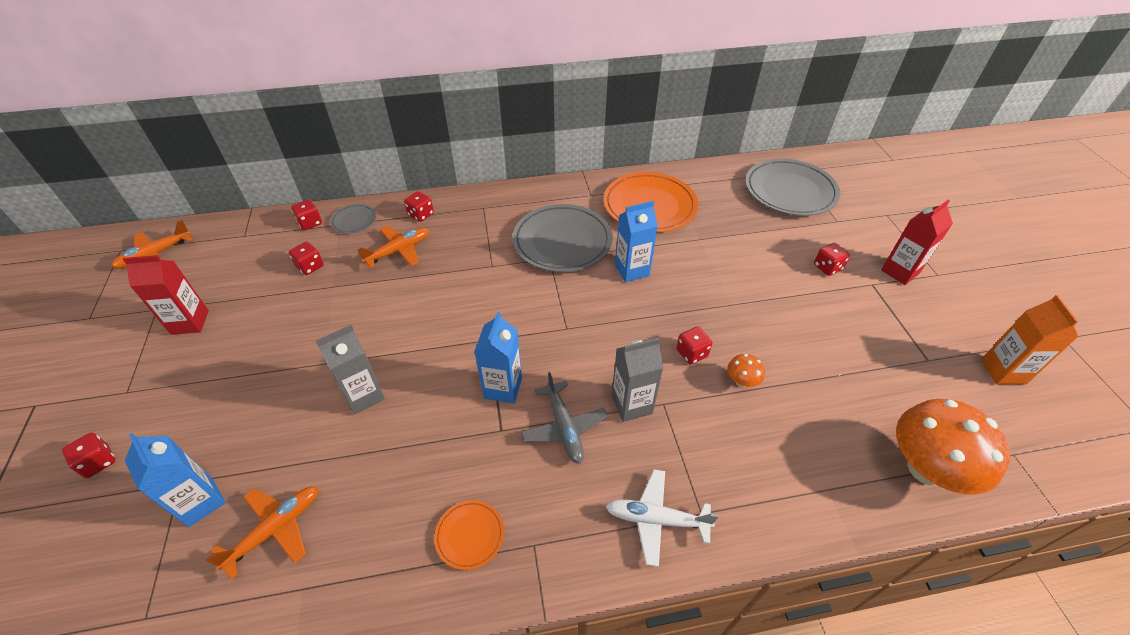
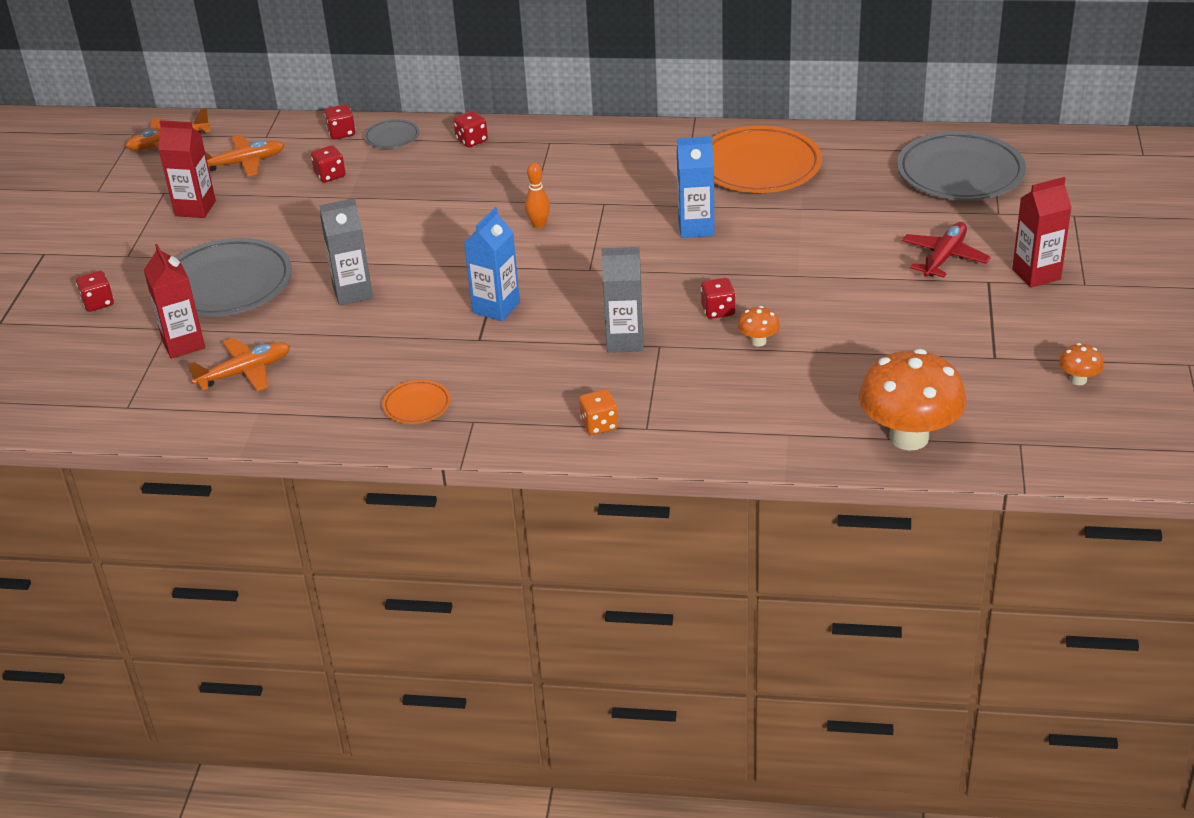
camera: 20 degrees right, 10 degrees down
blue carton [125,433,226,527] -> red carton [144,244,205,359]
orange plane [357,226,430,268] -> orange plane moved to [205,135,285,177]
grey plate [512,204,613,272] -> grey plate moved to [176,238,292,317]
grey plane [521,372,608,464] -> none
white plane [606,469,719,567] -> orange dice [579,389,618,435]
red dice [814,243,850,276] -> red plane [902,222,991,277]
orange carton [981,295,1079,384] -> orange mushroom [1059,343,1104,385]
none -> orange bowling pin [525,162,550,229]

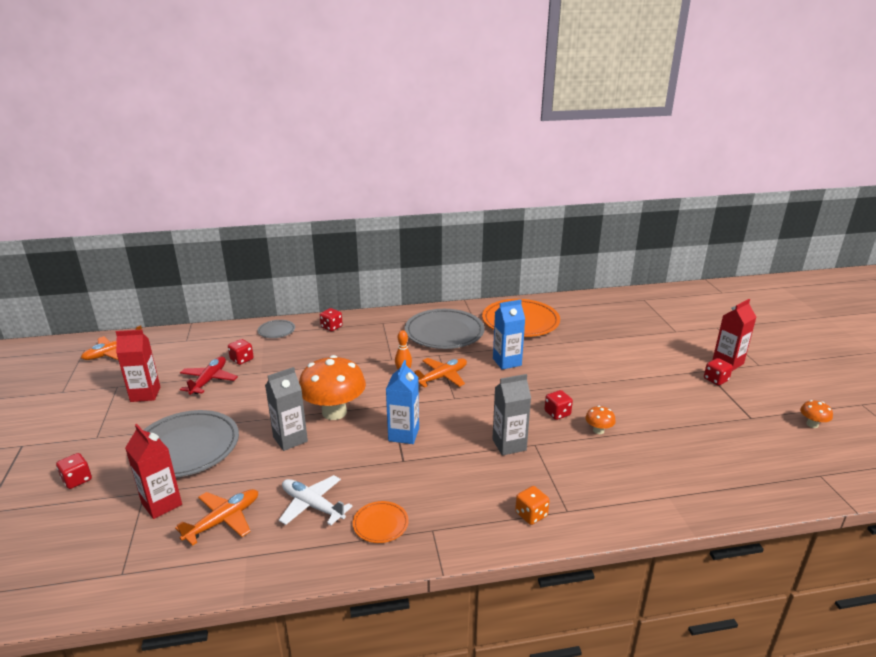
camera: 20 degrees left, 10 degrees down
orange plane [205,135,285,177] -> orange plane moved to [414,358,467,388]
red dice [324,104,355,139] -> red dice moved to [704,358,733,386]
orange mushroom [859,349,966,450] -> orange mushroom moved to [299,355,366,420]
grey plate [897,131,1026,200] -> grey plate moved to [405,309,484,349]
red plane [902,222,991,277] -> red plane moved to [180,356,238,395]
none -> white plane [279,475,353,525]

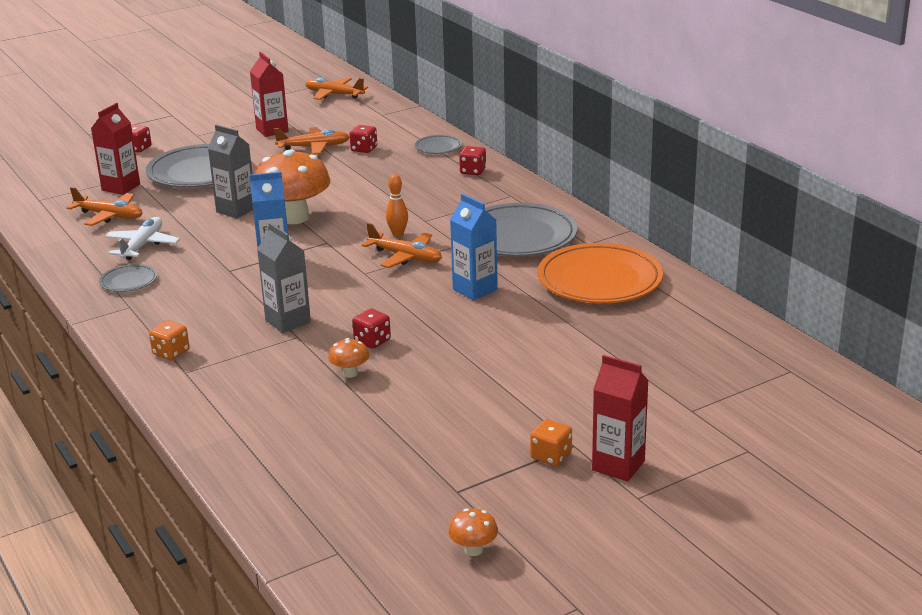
camera: 70 degrees right, 0 degrees up
red plane [180,356,238,395] -> orange plane [274,127,350,155]
orange plate [353,501,409,543] -> grey plate [99,264,157,292]
red dice [704,358,733,386] -> orange dice [530,419,572,466]

